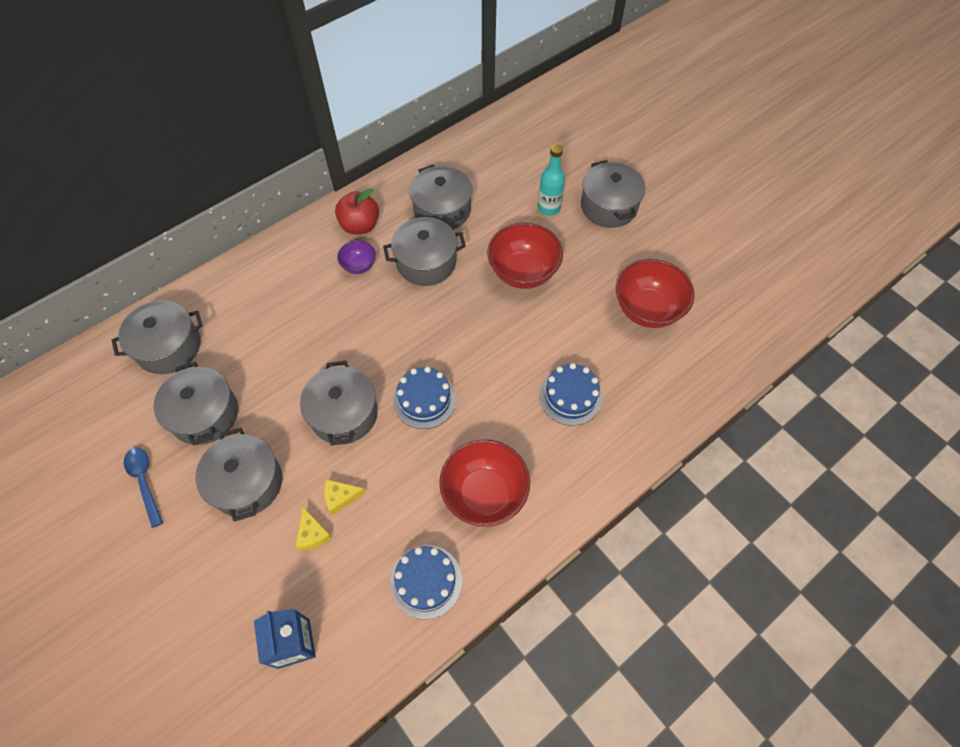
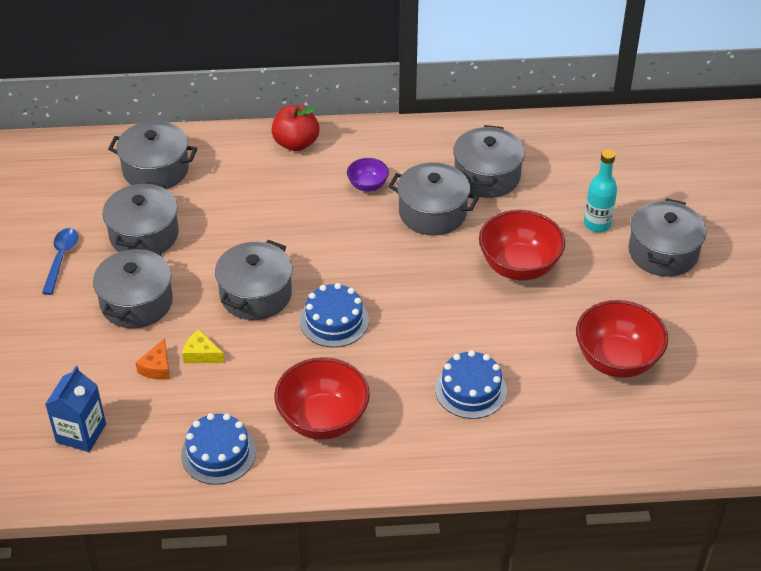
camera: 35 degrees right, 15 degrees down
yellow cheese [295,507,332,550] -> orange cheese [136,338,170,380]
red apple [335,188,379,234] -> red apple moved to [271,105,319,151]

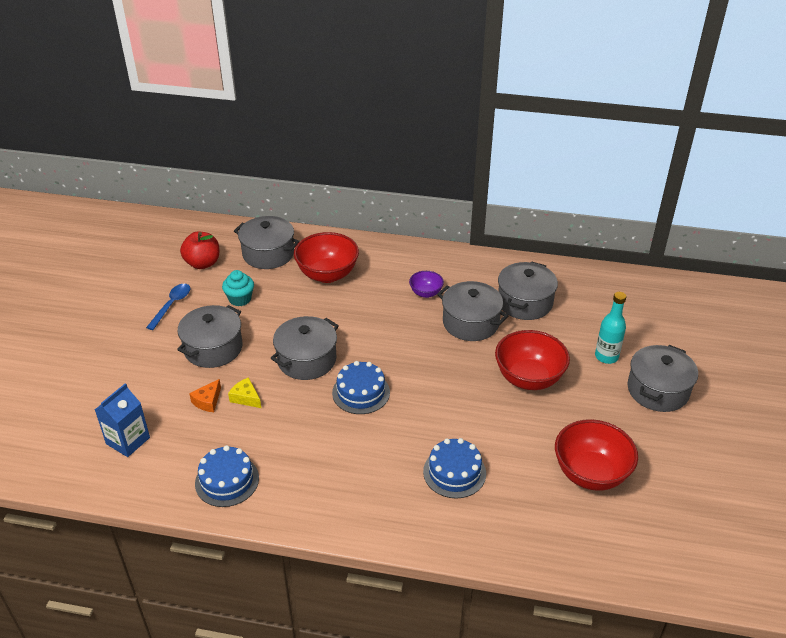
camera: 15 degrees right, 5 degrees down
grey pot [102,181,179,253] -> turquoise cupcake [222,270,254,306]
red apple [271,105,319,151] -> red apple moved to [180,232,219,269]
red bowl [274,357,370,440] -> red bowl moved to [294,232,359,283]

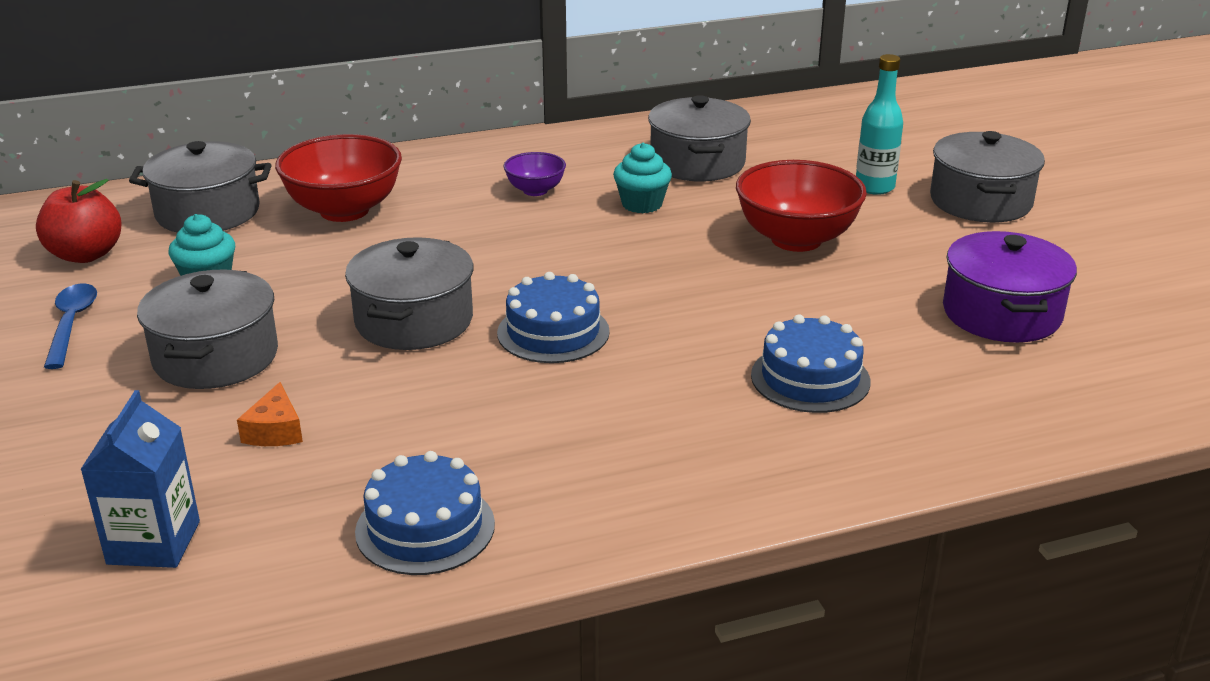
camera: 30 degrees left, 10 degrees down
yellow cheese [228,377,261,408] -> none
grey pot [437,281,509,341] -> turquoise cupcake [613,143,672,213]
red bowl [555,419,638,491] -> purple pot [943,231,1077,343]

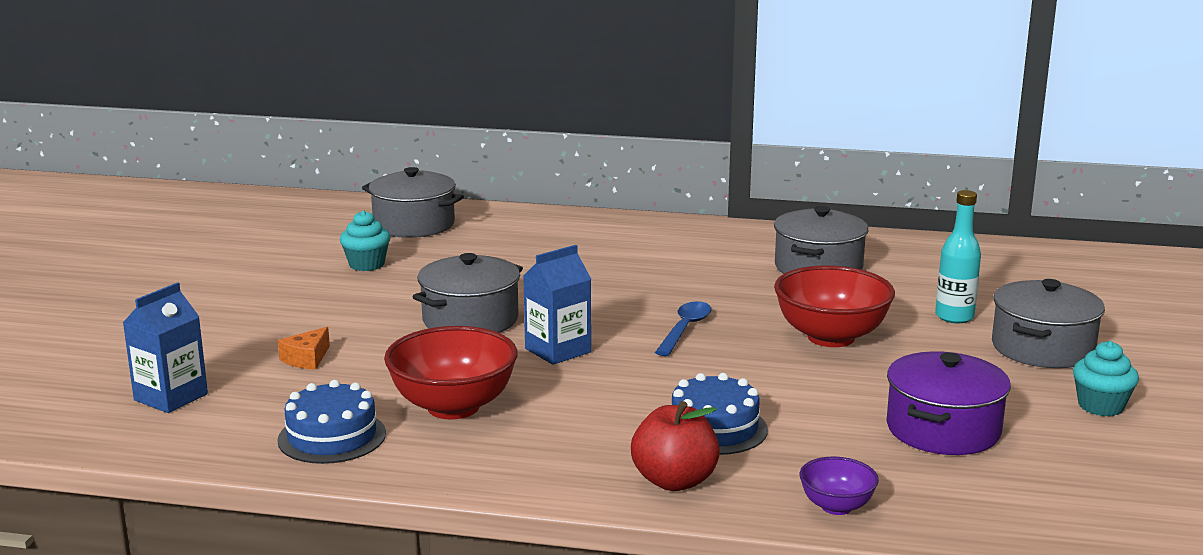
camera: 30 degrees right, 10 degrees down
red apple [36,179,122,263] -> red apple moved to [631,401,720,491]
blue spoon [44,283,97,369] -> blue spoon moved to [655,301,711,356]
grey pot [137,270,278,389] -> none
red bowl [275,134,402,222] -> red bowl moved to [384,326,518,419]
blue cake [497,272,610,363] -> blue carton [523,245,591,365]
purple bowl [504,152,566,196] -> purple bowl moved to [800,457,879,515]
turquoise cupcake [613,143,672,213] -> turquoise cupcake moved to [1073,341,1139,417]

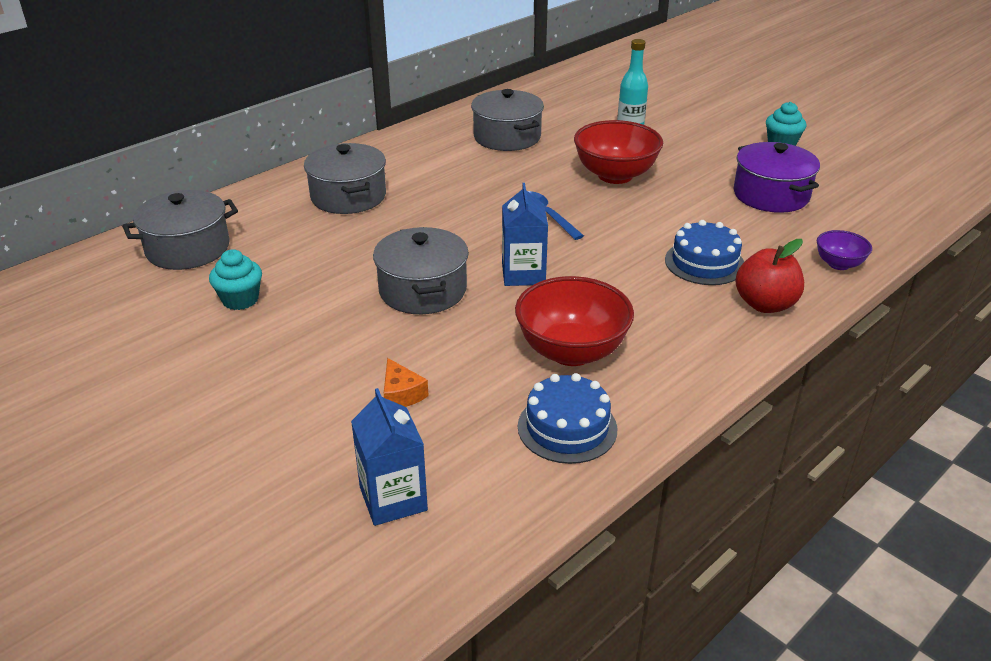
camera: 55 degrees left, 15 degrees up
grey pot [992,279,1105,368] -> grey pot moved to [304,143,386,214]

